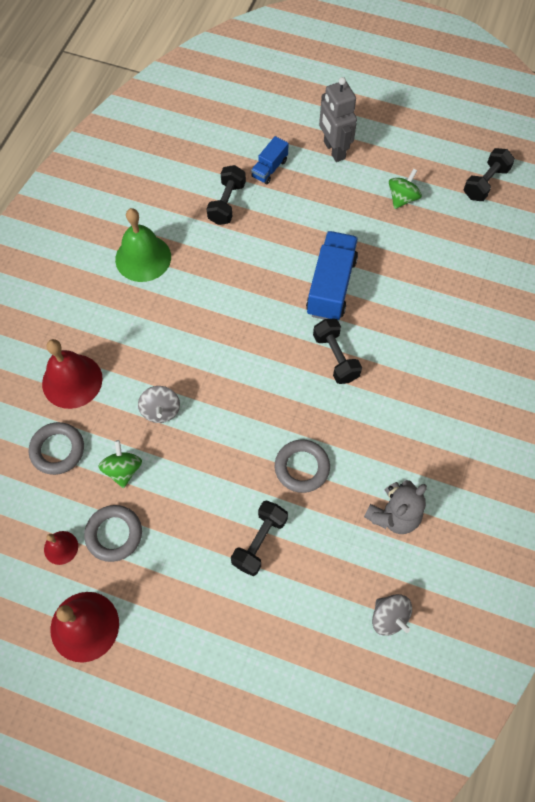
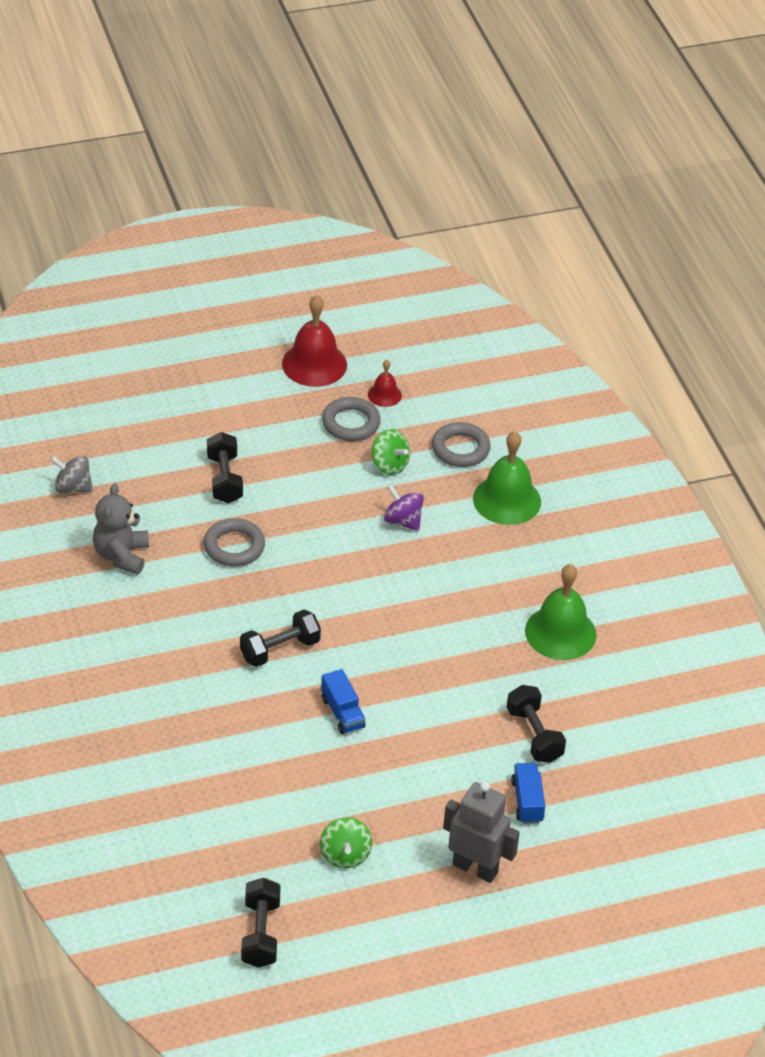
camera: 140 degrees right, 20 degrees down
red bell [42,339,103,409] -> green bell [473,431,541,525]
grey spinning top [138,386,180,423] -> purple spinning top [384,484,424,531]
blue truck [306,231,358,320] -> blue truck [321,669,365,735], size x0.54
black dumbbell [313,319,362,384] -> black dumbbell turned 60 degrees counterclockwise [240,610,321,667]

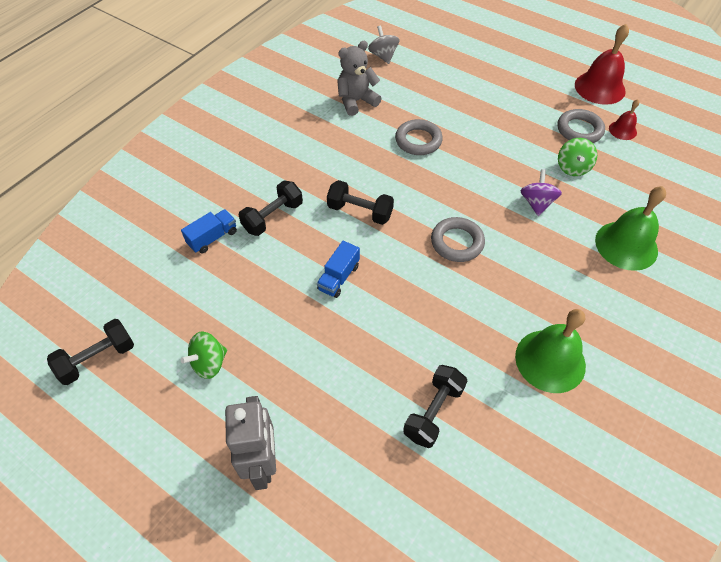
camera: 55 degrees right, 10 degrees up
black dumbbell [207,432,243,503] -> black dumbbell moved to [239,181,303,236]
grey ring [432,422,491,467] -> grey ring moved to [431,217,485,262]
blue truck [511,763,545,824] -> blue truck moved to [181,209,237,253]

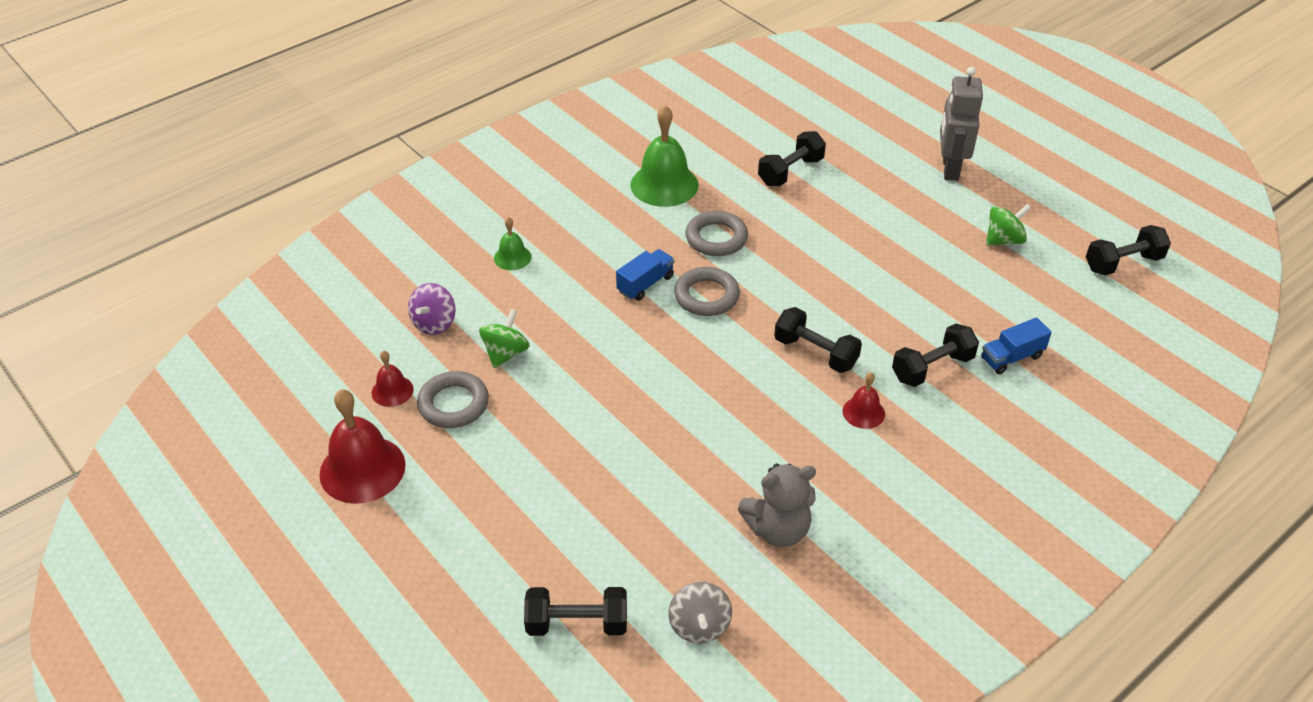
camera: 165 degrees left, 10 degrees down
blue truck [317,241,360,298] -> blue truck moved to [616,249,674,301]
grey ring [395,119,443,155] -> grey ring moved to [685,211,748,256]
purple spinning top [521,169,562,216] -> purple spinning top moved to [408,283,456,335]
green bell [595,186,666,271] -> green bell [494,217,532,270], size x0.52
none -> black dumbbell [524,587,627,636]
none -> red bell [843,372,885,429]

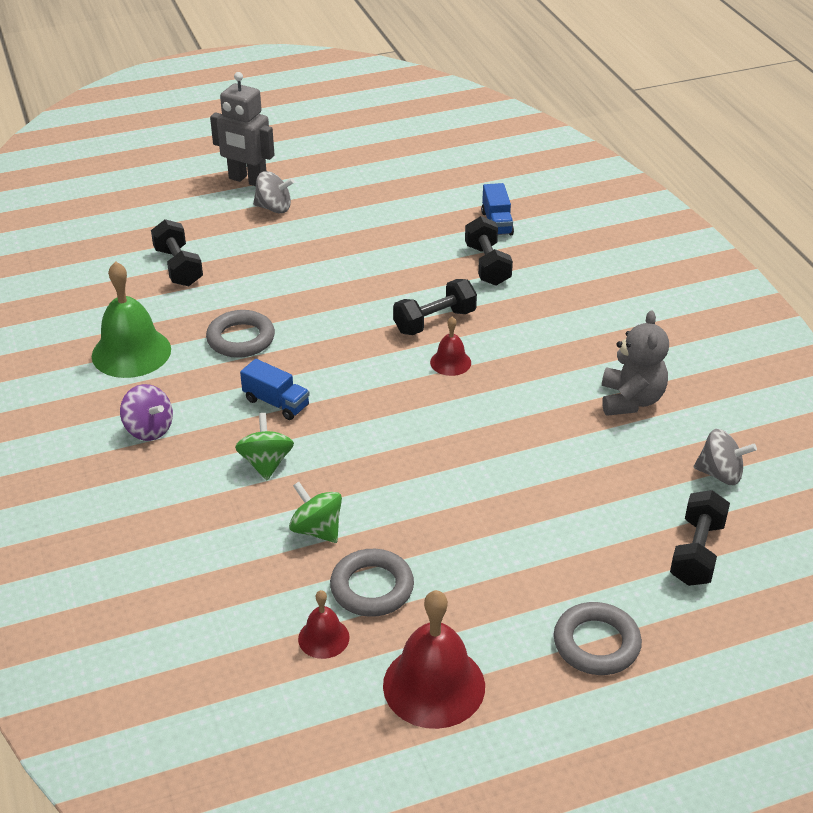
camera: 70 degrees left, 5 degrees down
purple spinning top [408,283,456,335] -> purple spinning top moved to [120,384,173,441]
green bell [494,217,532,270] -> none
blue truck [616,249,674,301] -> blue truck turned 150 degrees clockwise [240,359,310,420]
grey ring [674,267,740,316] -> grey ring moved to [554,602,642,675]
red bell [843,372,885,429] -> red bell moved to [430,317,471,376]
green spinning top [986,204,1031,246] -> green spinning top moved to [235,413,294,480]
black dumbbell [1086,225,1171,275] -> none
none -> grey spinning top [253,171,294,214]

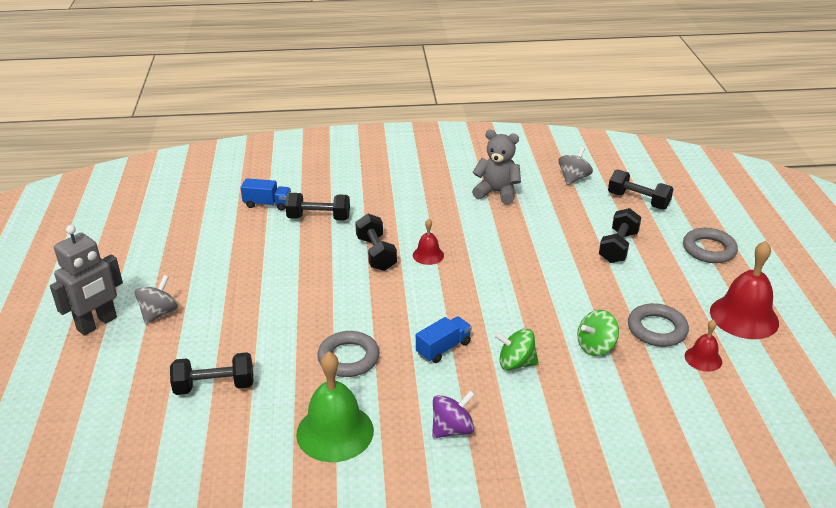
camera: 75 degrees left, 5 degrees down
none -> black dumbbell [599,208,641,263]

